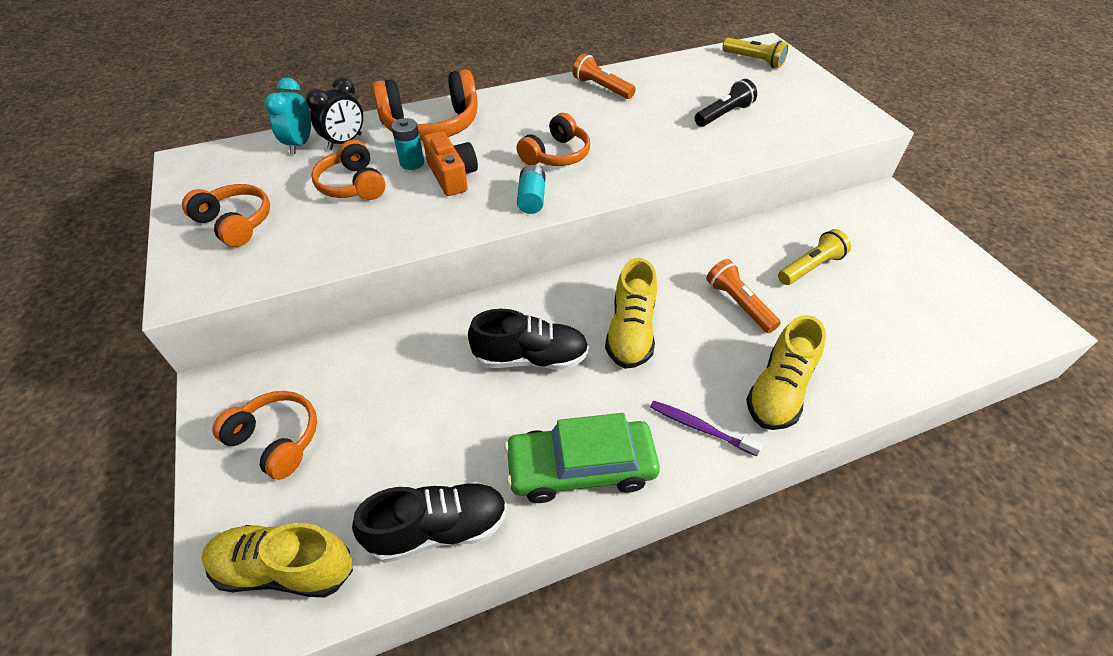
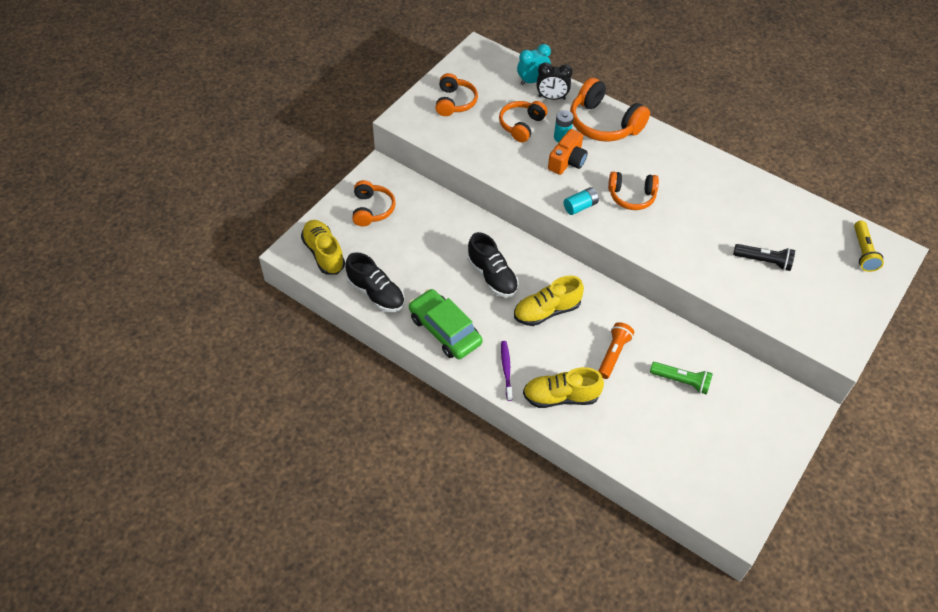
camera: 55 degrees right, 5 degrees up
orange flashlight [573,54,636,99] -> none
yellow flashlight [778,229,851,285] -> green flashlight [650,362,713,395]

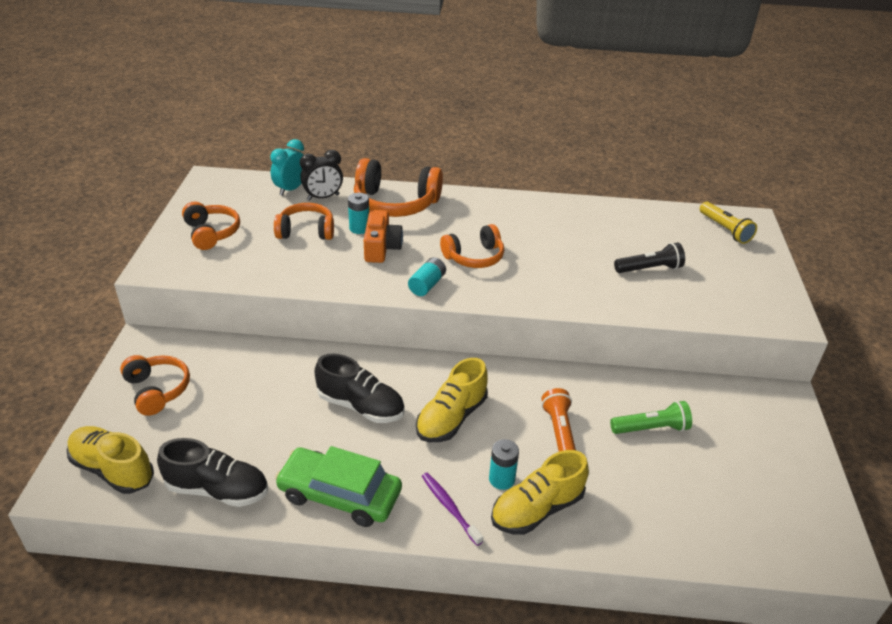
camera: 30 degrees left, 15 degrees down
orange headphones [499,101,547,142] -> orange headphones turned 90 degrees clockwise [274,203,334,240]
none -> turquoise battery [489,439,519,490]

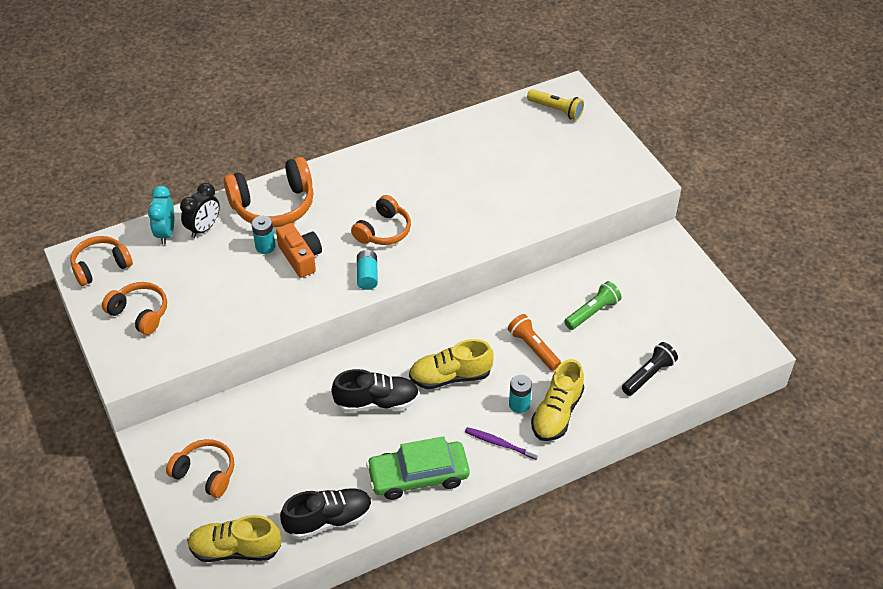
camera: 30 degrees left, 10 degrees up
orange headphones [274,203,334,240] -> orange headphones moved to [71,236,133,286]
yellow shoe [416,358,488,442] -> yellow shoe turned 75 degrees clockwise [409,339,494,389]
black flashlight [614,243,685,273] -> black flashlight moved to [622,342,678,396]

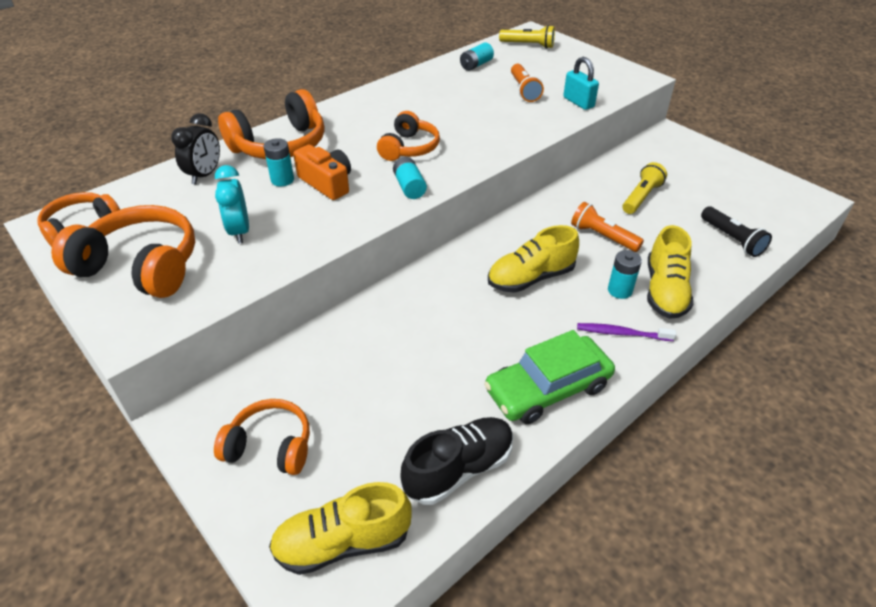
camera: 15 degrees left, 5 degrees down
orange headphones [102,282,167,335] -> orange headphones [51,205,195,298], size x1.57
turquoise clock [148,186,174,245] -> turquoise clock moved to [215,165,249,244]
black shoe [332,369,419,412] -> none
green flashlight [564,281,622,330] -> yellow flashlight [622,162,667,214]
black flashlight [622,342,678,396] -> black flashlight turned 120 degrees clockwise [701,207,772,257]
none -> turquoise battery [460,42,494,71]
none -> orange flashlight [511,64,544,102]
none -> turquoise padlock [563,57,599,110]

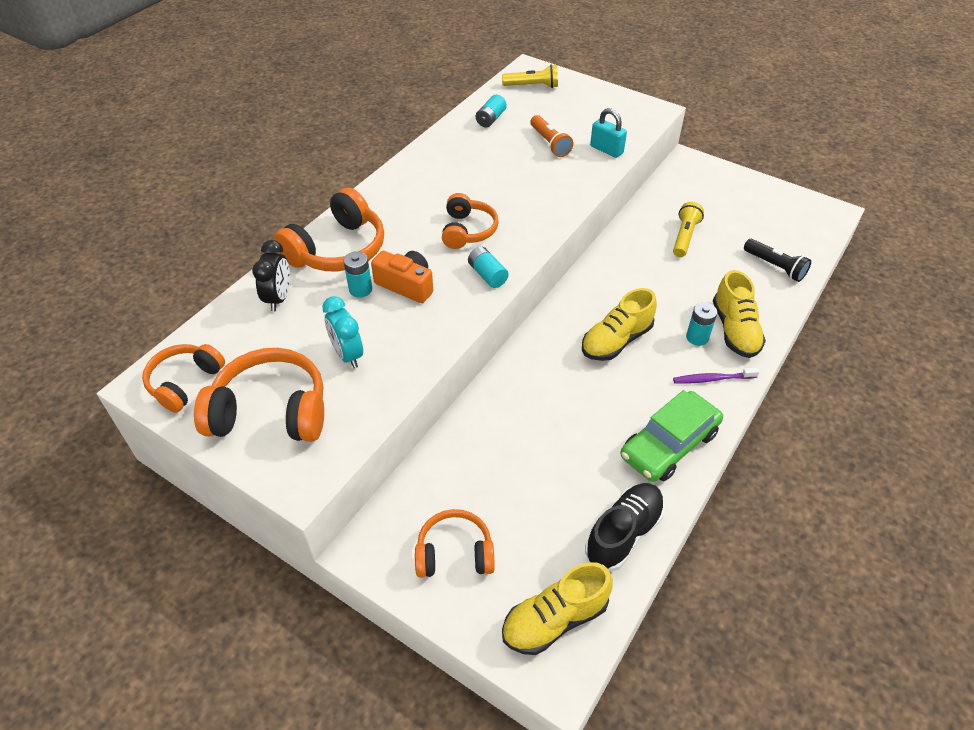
camera: 15 degrees left, 5 degrees up
orange flashlight [571,202,644,252] -> none

